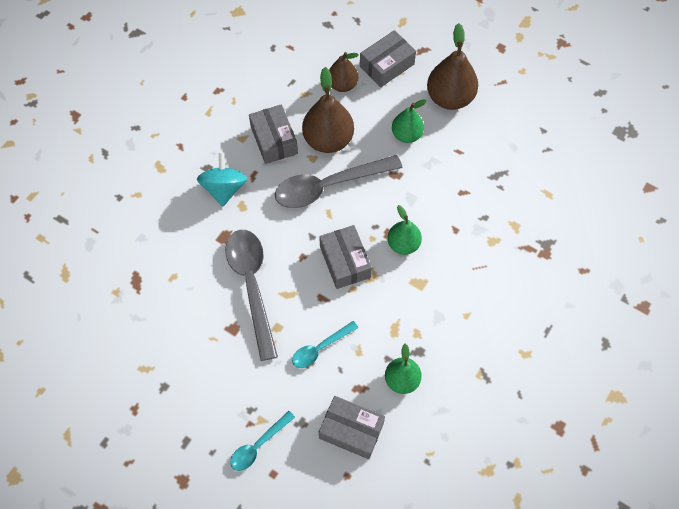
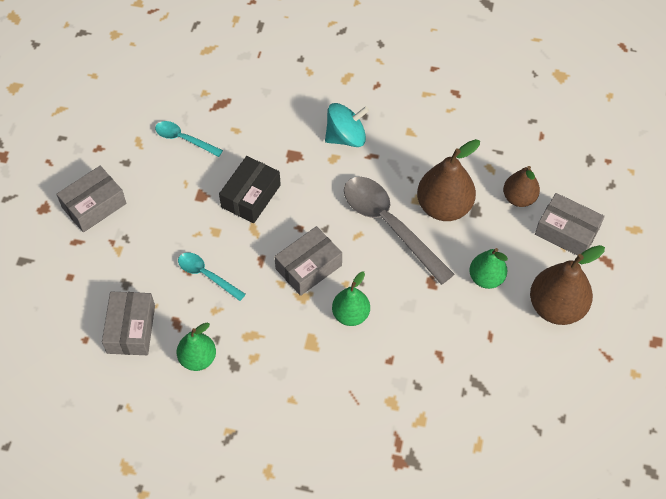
camera: 70 degrees right, 5 degrees down
grey spoon [225,230,278,361] -> black box [219,156,281,223]
turquoise spoon [230,411,295,471] -> turquoise spoon moved to [155,121,223,157]
grey box [249,104,298,164] -> grey box moved to [56,166,127,232]

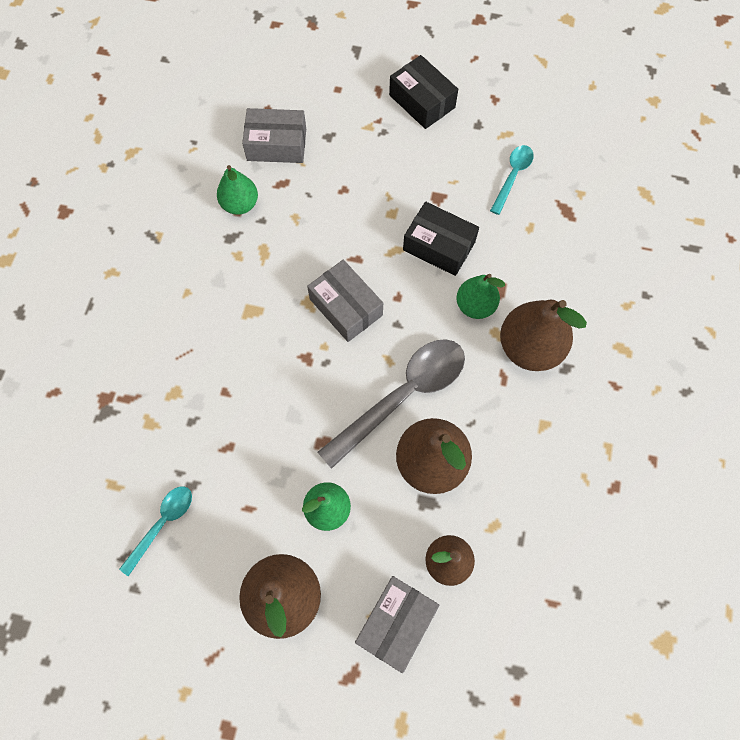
camera: 90 degrees right, 10 degrees up
grey box [56,166,127,232] -> black box [389,55,458,129]
turquoise spoon [178,253,246,301] -> turquoise spoon moved to [119,486,192,576]
turquoise spinning top [325,103,369,147] -> brown pear [500,300,587,371]
green pear [332,272,370,326] -> green pear moved to [456,274,505,319]

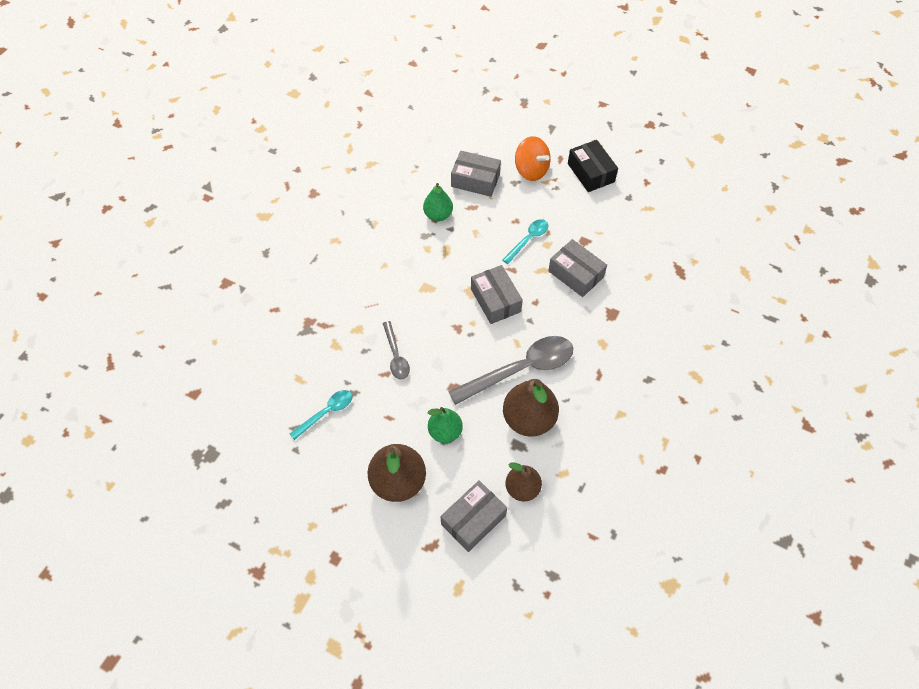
camera: 15 degrees right, 10 degrees down
black box [403,202,479,276] -> grey box [548,239,607,297]
green pear [456,274,505,319] -> none
turquoise spoon [490,145,534,215] -> turquoise spoon moved to [502,219,548,264]
brown pear [500,300,587,371] -> none
none -> grey spoon [383,321,410,379]
none -> orange spinning top [515,136,551,181]

